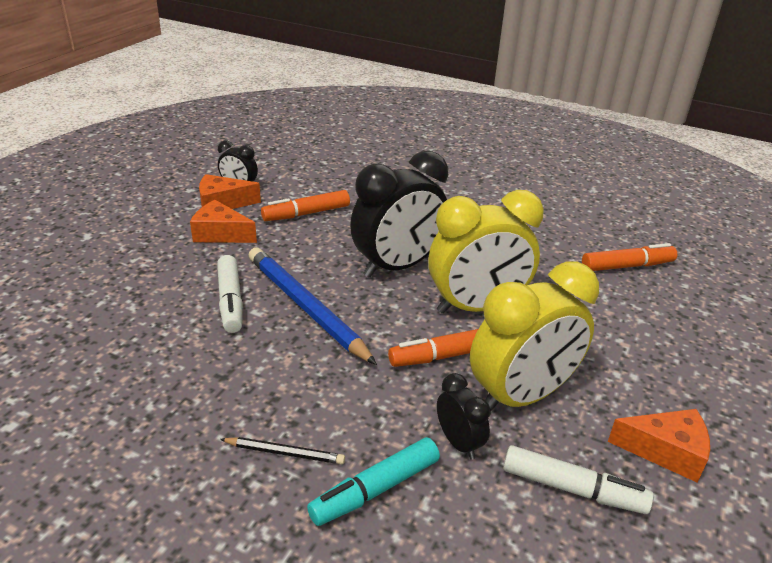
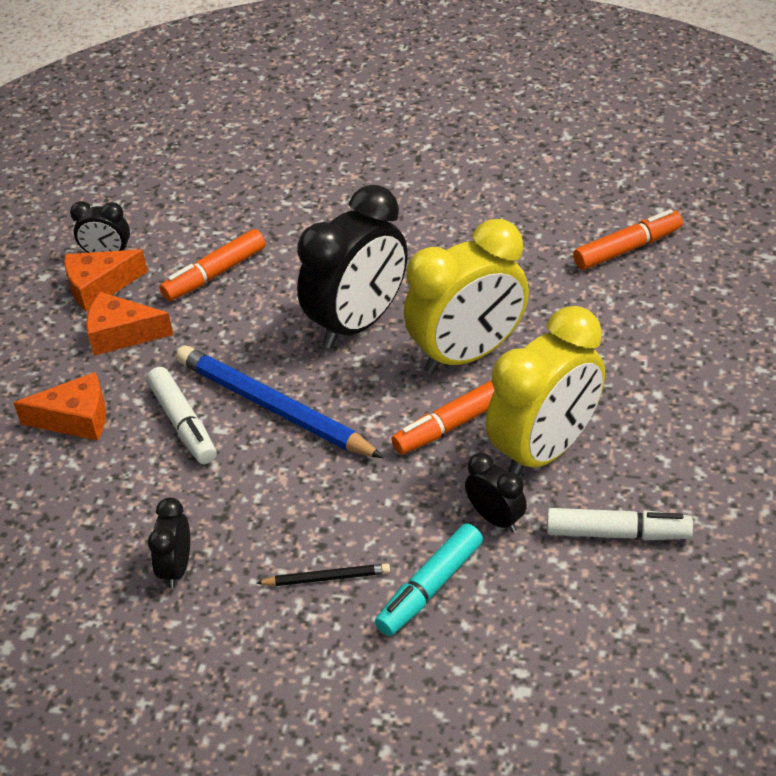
camera: 10 degrees left, 10 degrees up
orange cheese [608,409,710,482] -> orange cheese moved to [14,372,106,441]
none -> black clock [148,498,190,589]

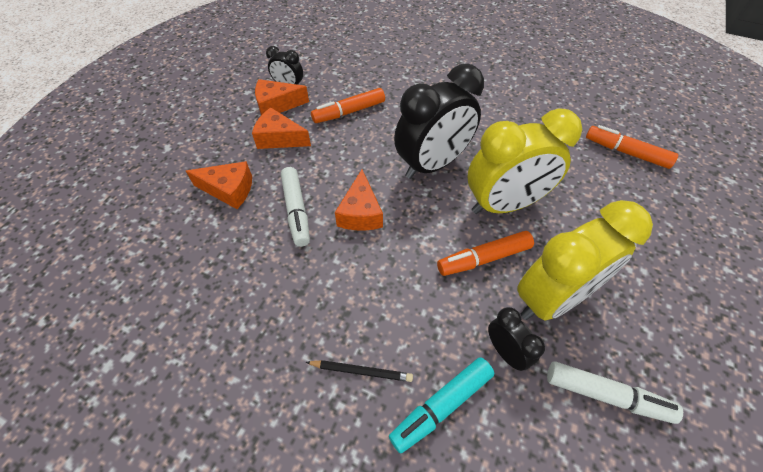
camera: 10 degrees right, 10 degrees up
black clock [148,498,190,589] -> none
blue pencil [176,346,384,458] -> orange cheese [335,169,383,231]
orange marker [573,209,683,270] -> orange marker turned 135 degrees counterclockwise [586,125,678,169]

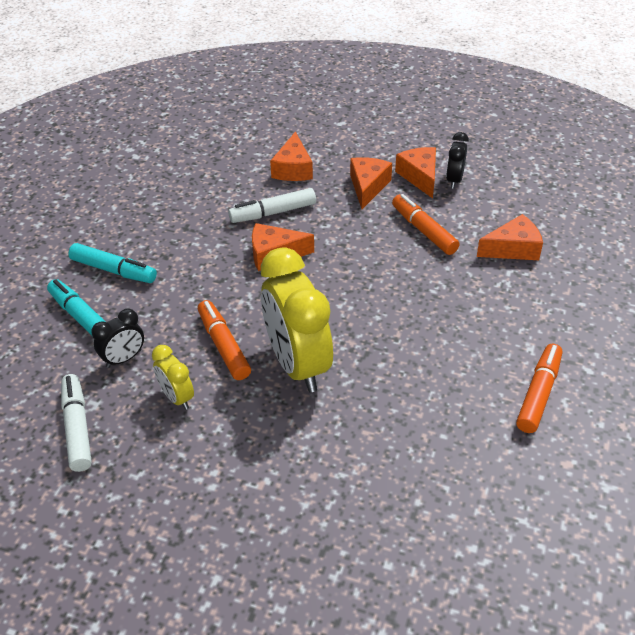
camera: 85 degrees right, 10 degrees down
black pencil [306,360,413,382] -> turquoise marker [68,243,157,283]
black clock [394,64,484,179] -> none
yellow clock [517,200,653,320] -> yellow clock [152,345,194,410], size x0.48
white marker [547,361,683,424] -> white marker turned 150 degrees clockwise [61,374,92,472]
orange marker [586,125,678,169] -> orange marker moved to [516,343,562,433]
none -> orange cheese [477,214,543,260]

